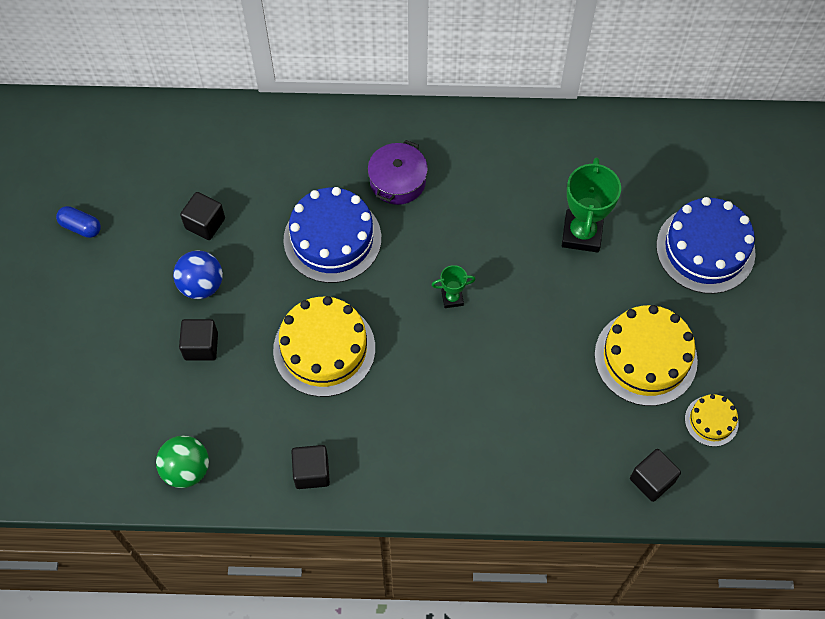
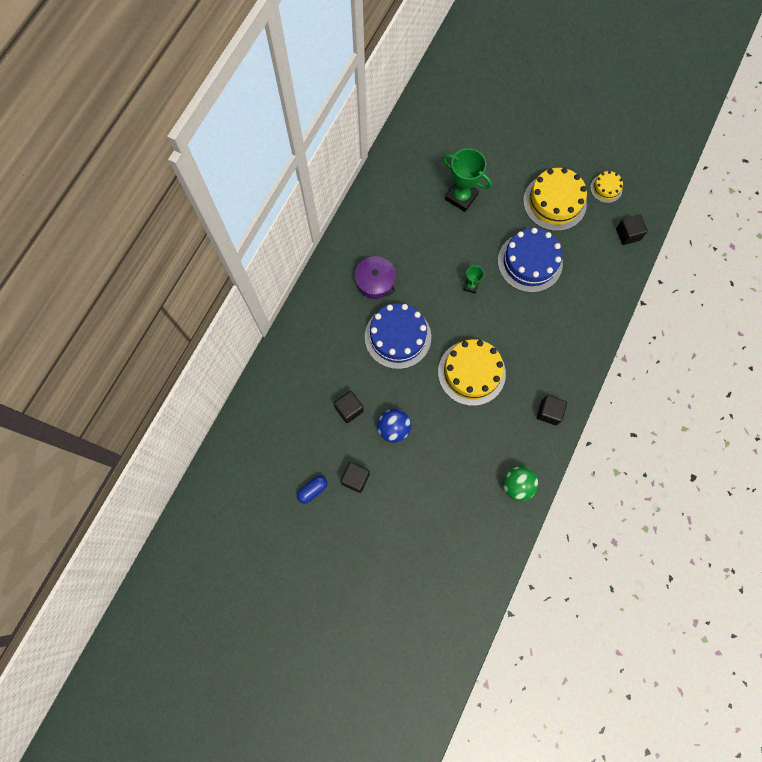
camera: 65 degrees left, 10 degrees up
black cube [179,319,218,361] -> black cube moved to [340,462,370,493]
blue cake [656,197,756,294] -> blue cake moved to [498,228,563,293]

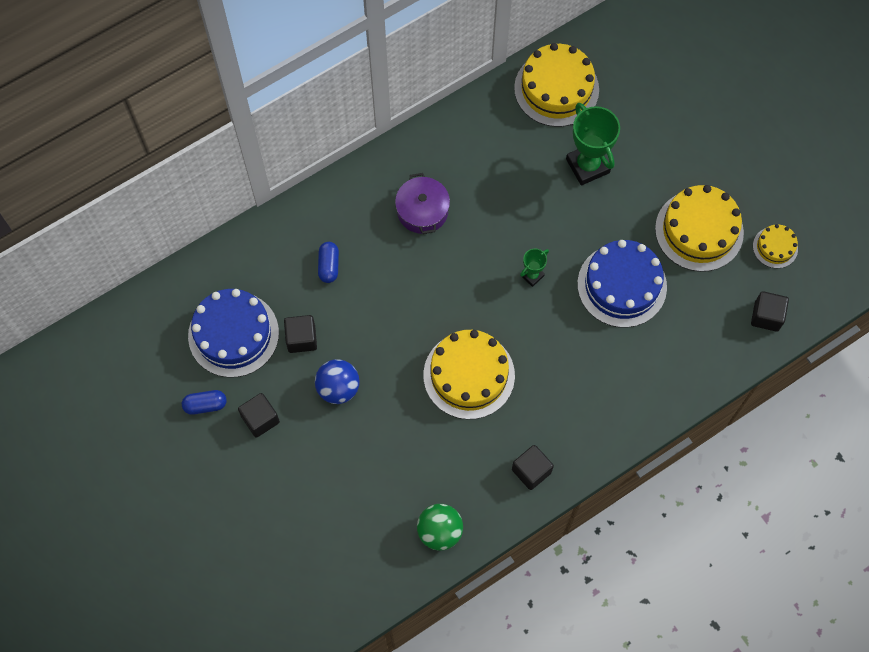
camera: 30 degrees right, 5 degrees down
blue cake [365,303,431,369] -> blue cake moved to [188,289,279,377]
none -> blue capsule [318,242,339,283]
none -> yellow cake [514,43,599,127]

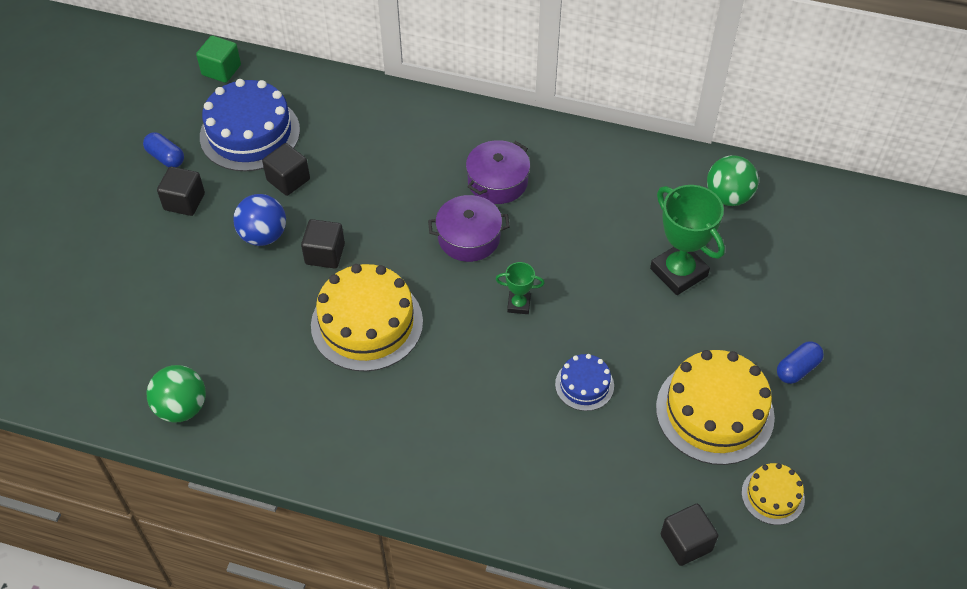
camera: 50 degrees right, 15 degrees down
blue capsule [318,242,339,283] -> blue capsule moved to [777,341,824,384]
black cube [512,445,554,490] -> black cube moved to [301,219,345,269]
yellow cake [514,43,599,127] -> green ball [707,155,759,206]
green trophy [566,103,620,185] -> green trophy turned 60 degrees counterclockwise [650,185,725,295]
blue cake [577,240,667,328] -> blue cake [555,354,614,411], size x0.51
none -> green cube [196,35,241,83]
none -> purple pot [428,195,510,262]

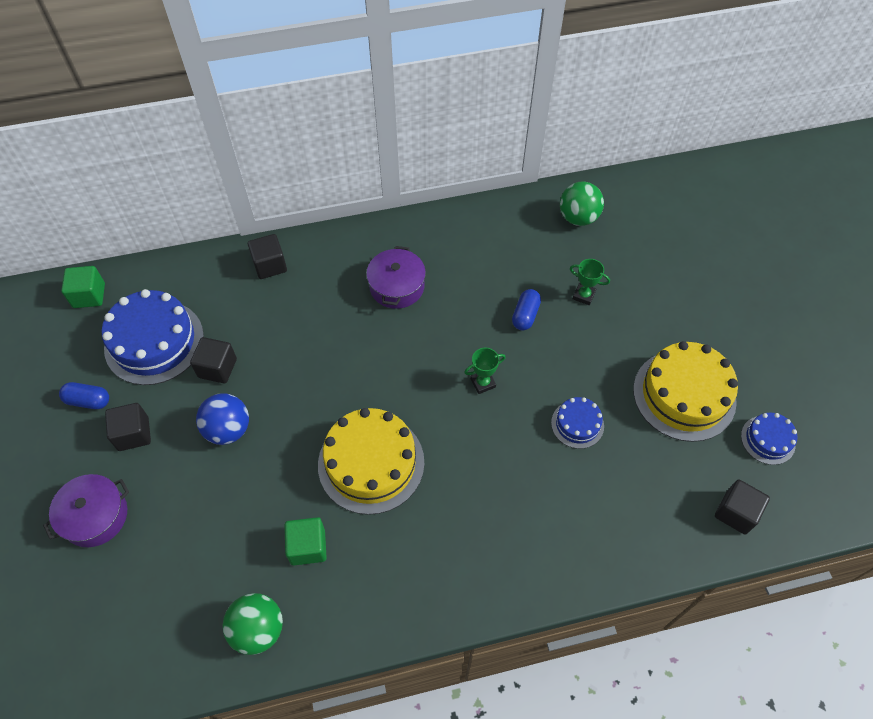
camera: 30 degrees left, 5 degrees up
black cube [301,219,345,269] -> black cube moved to [248,234,287,279]
purple pot [428,195,510,262] -> purple pot moved to [43,474,129,547]
green trophy [650,185,725,295] -> green trophy [570,259,610,305], size x0.50
yellow cake [742,463,805,525] -> blue cake [741,413,797,465]
blue capsule [777,341,824,384] -> blue capsule moved to [512,289,541,330]
none -> green cube [284,517,327,565]

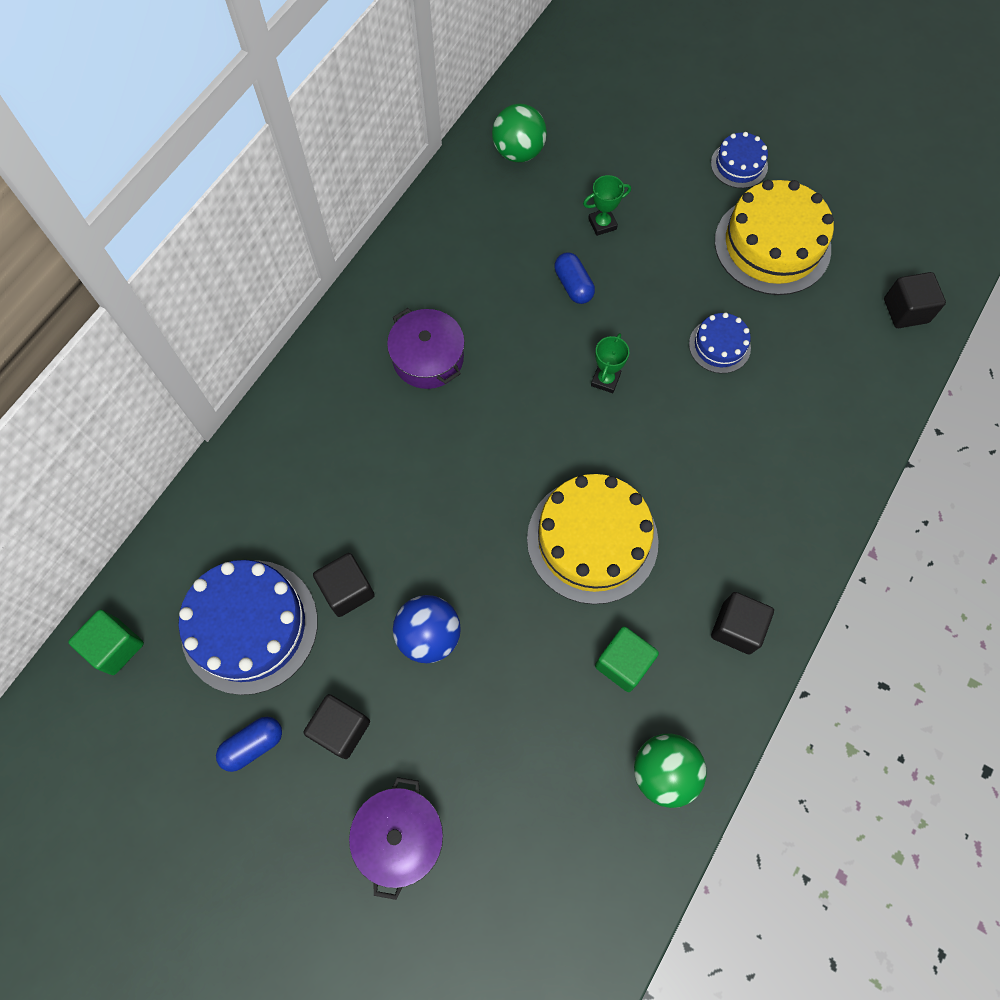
camera: 45 degrees left, 10 degrees up
black cube [248,234,287,279] -> black cube moved to [711,592,774,655]
blue cake [741,413,797,465] -> blue cake moved to [711,132,768,188]

